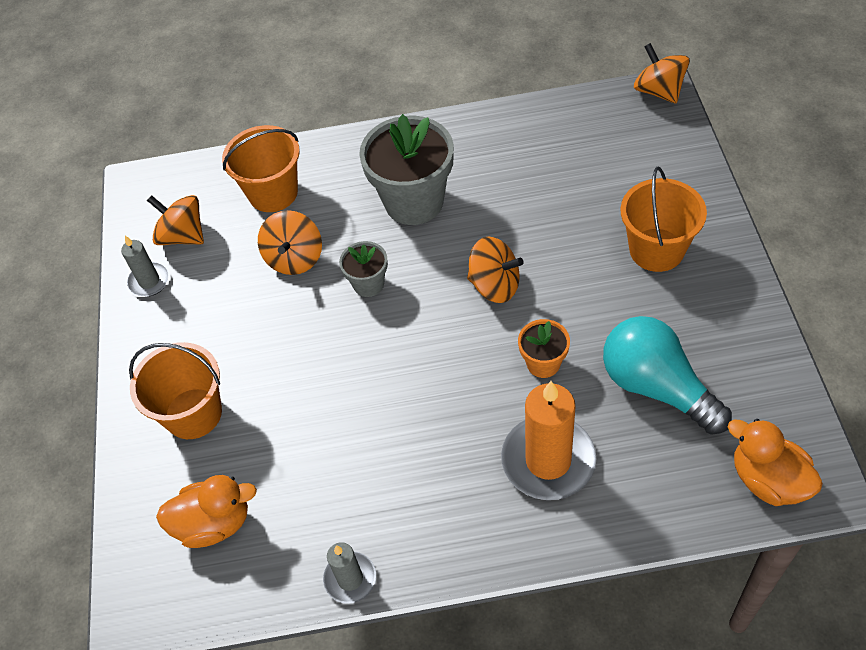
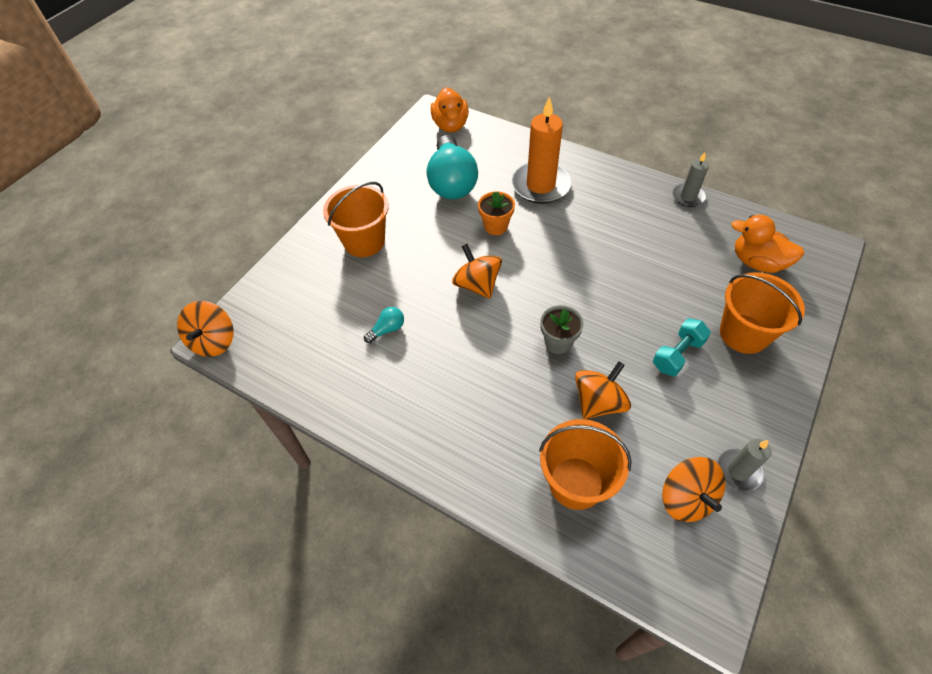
camera: 145 degrees left, 0 degrees up
grey flower pot [359,114,454,225] -> none
none -> turquoise light bulb [364,307,404,343]
none -> turquoise dumbbell [653,318,711,376]

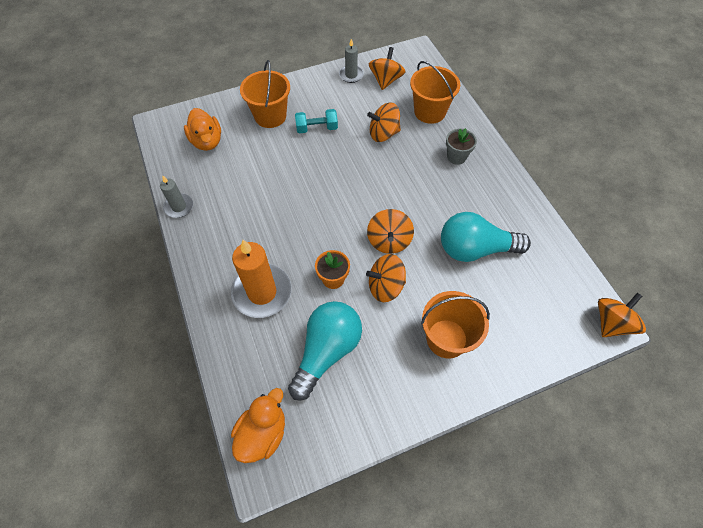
camera: 145 degrees left, 5 degrees up
turquoise light bulb [364,307,404,343] -> turquoise light bulb [441,212,531,262], size x2.41
grey flower pot [540,305,584,354] -> grey flower pot moved to [446,128,477,165]
none -> orange spinning top [366,254,406,302]

